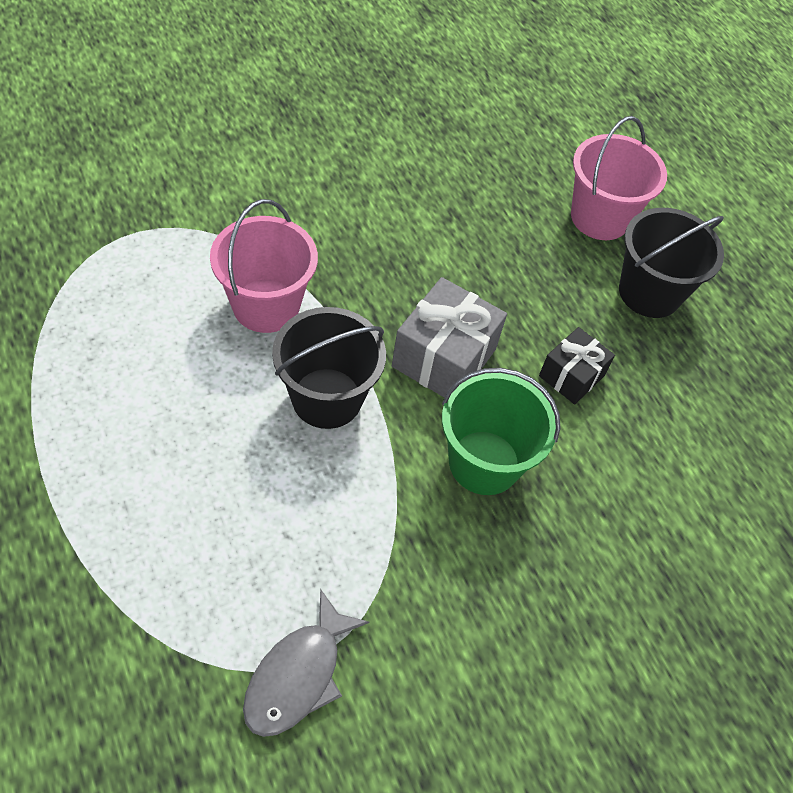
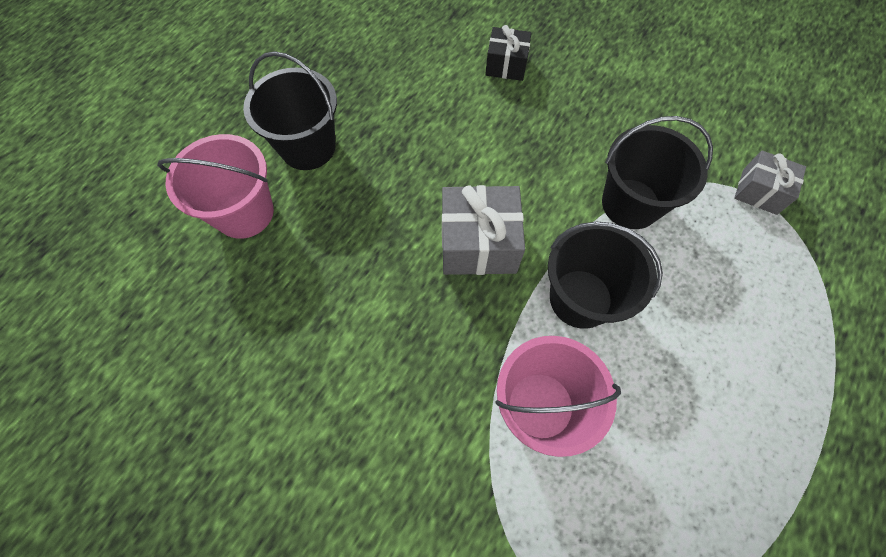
camera: 115 degrees left, 10 degrees up
grey fish [243,589,369,737] -> grey gift [734,150,806,215]
green bucket [442,368,561,495] -> none
black gift [539,327,615,404] -> black gift moved to [485,25,531,81]
none -> black bucket [602,116,713,229]

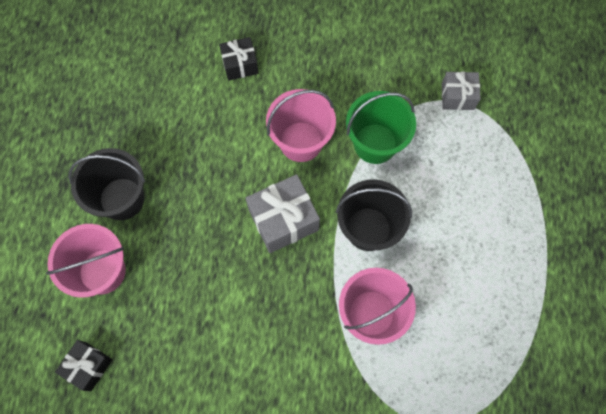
camera: 25 degrees left, 5 degrees up
black bucket [602,116,713,229] -> green bucket [346,91,416,164]
none -> black gift [55,340,112,391]
none -> pink bucket [266,89,336,162]

